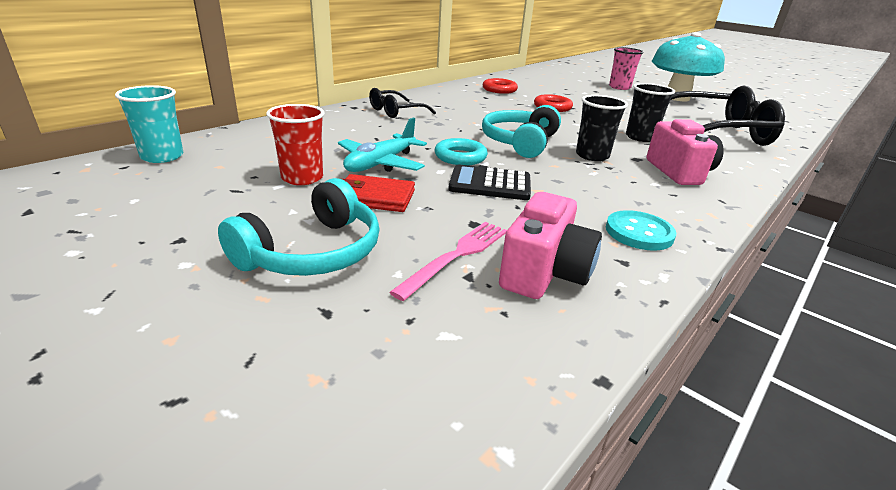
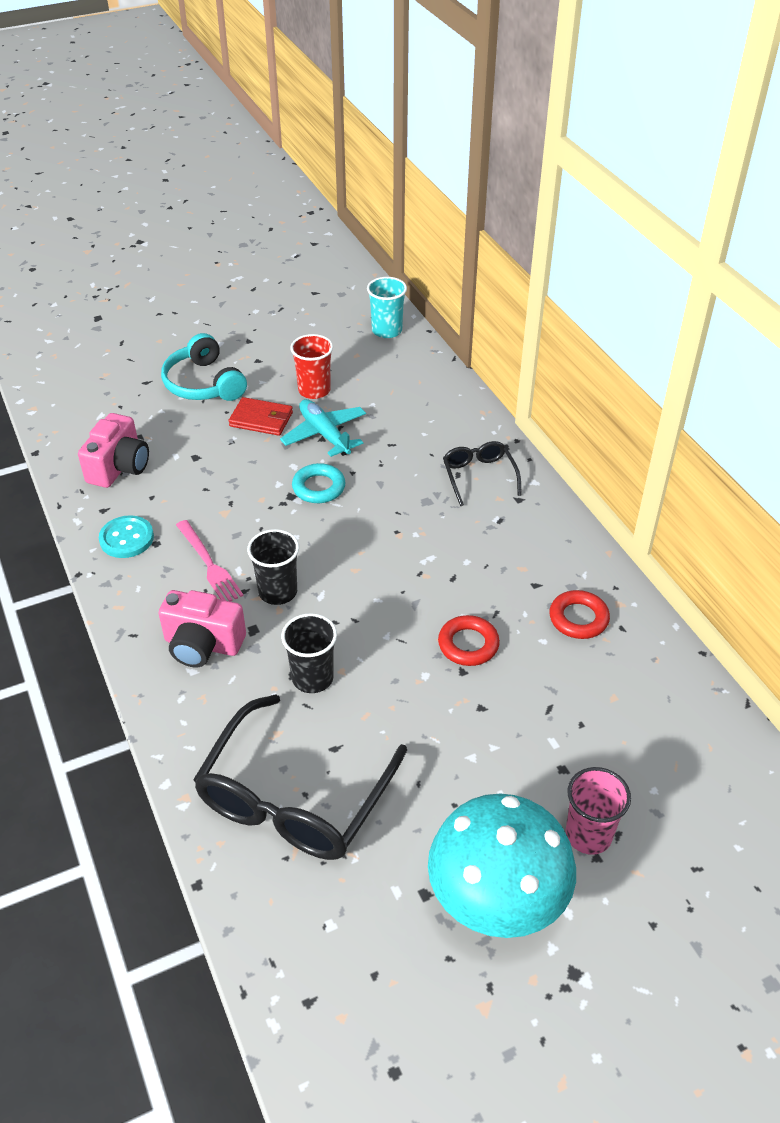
camera: 115 degrees right, 15 degrees up
red wallet [342,174,415,212] -> red wallet turned 75 degrees clockwise [229,397,293,436]
pink fork [389,222,507,301] -> pink fork moved to [176,520,244,602]
black calculator [448,164,531,200] -> none
turquoise headphones [482,105,561,158] -> none
pink camera [499,192,602,299] -> pink camera turned 120 degrees counterclockwise [78,413,149,488]

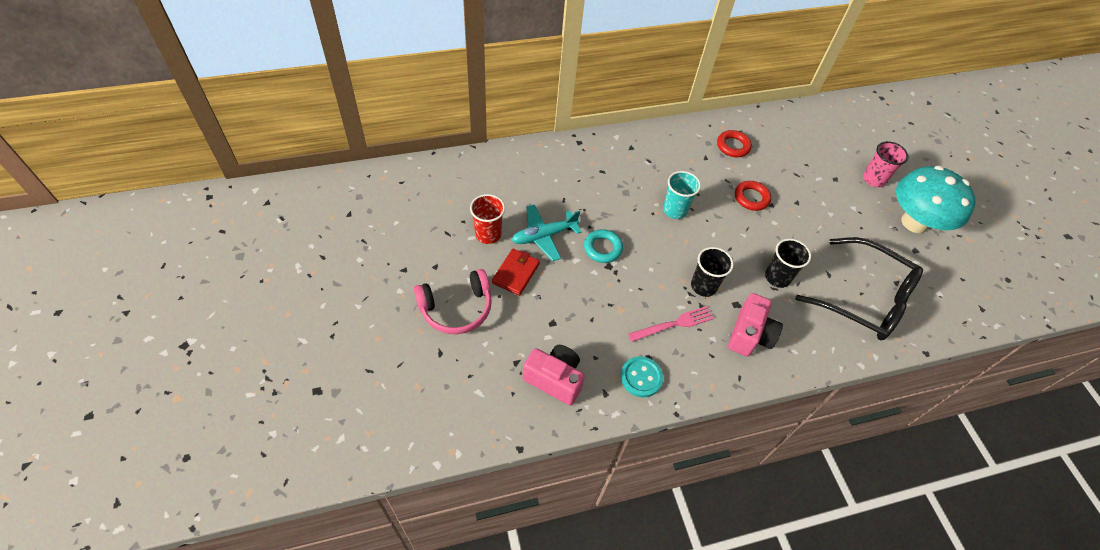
camera: 85 degrees left, 10 degrees up
turquoise headphones [161,333,247,401] -> pink headphones [414,269,492,334]
turquoise cup [367,277,407,338] -> turquoise cup moved to [663,171,701,219]
black glasses [443,441,522,506] -> none

